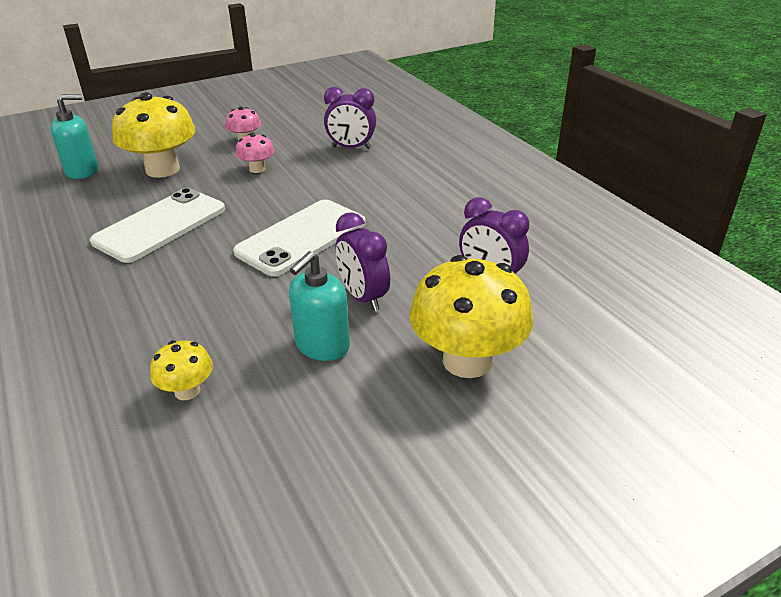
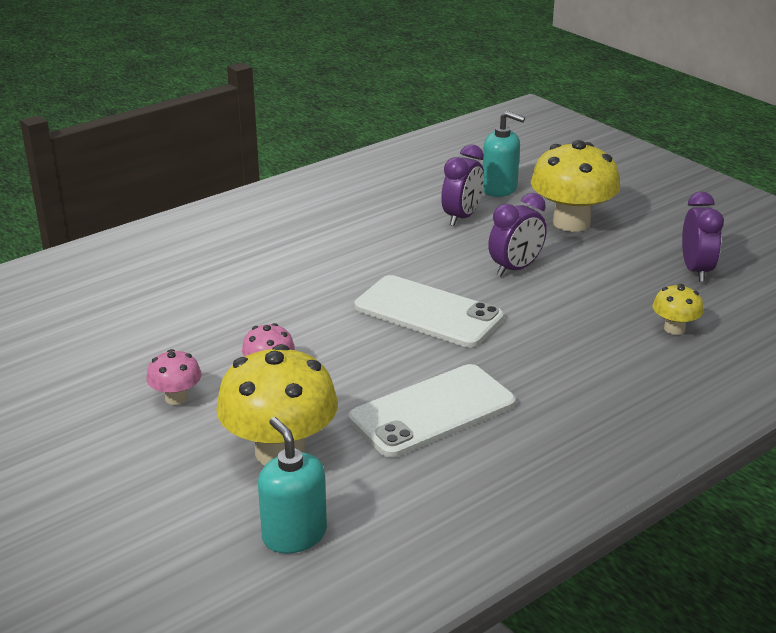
camera: 100 degrees left, 5 degrees down
white phone [90,188,225,263] -> white phone turned 60 degrees counterclockwise [349,364,516,458]
turquoise soap dispenser [289,251,350,361] -> turquoise soap dispenser moved to [483,111,525,197]
purple clock [324,87,376,149] -> purple clock moved to [682,192,724,282]

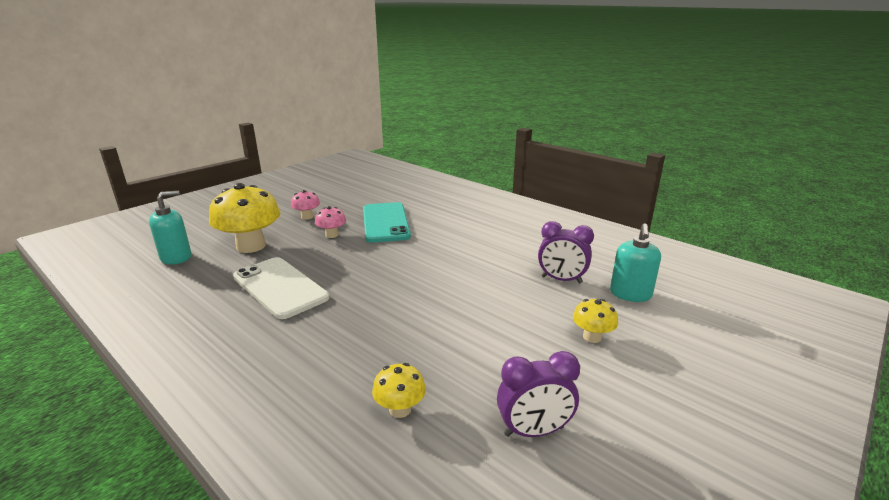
camera: 80 degrees right, 5 degrees down
white phone [355,275,504,348] -> none
purple clock [488,193,547,276] -> none
yellow mushroom [531,140,620,232] -> yellow mushroom [573,299,618,343], size x0.49
none -> turquoise phone [363,202,411,243]

